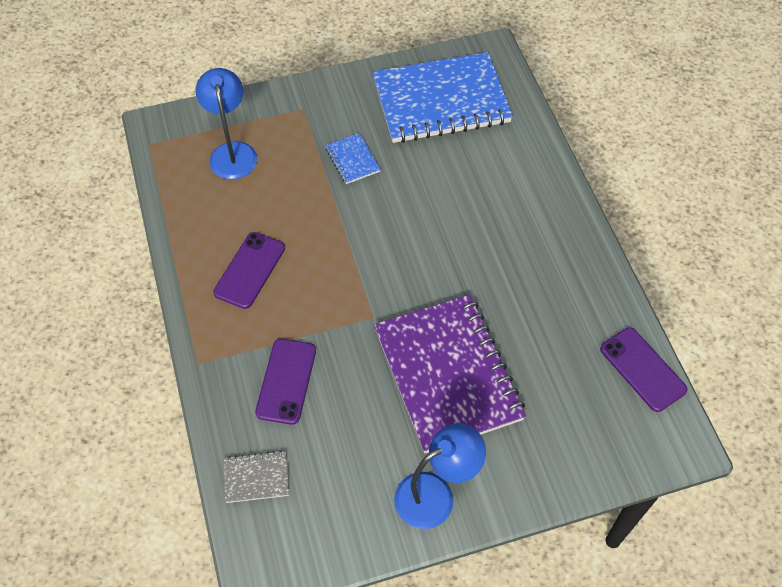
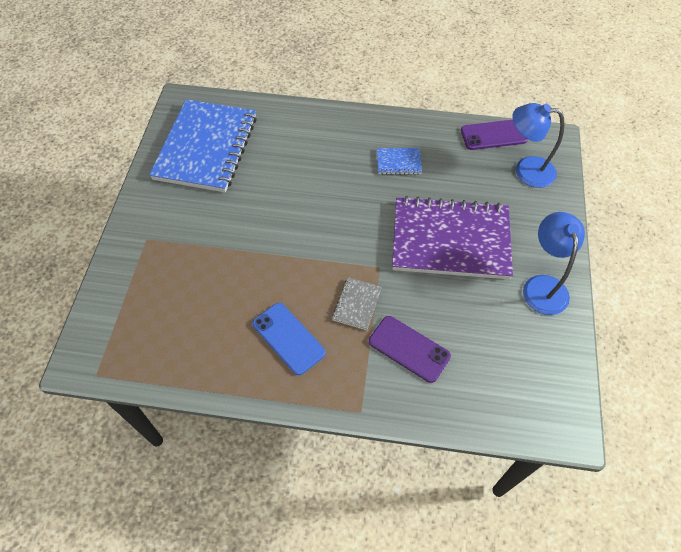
camera: 65 degrees left, 0 degrees up
blue lamp [195,68,257,179] -> blue lamp moved to [513,103,564,188]
purple phone [213,232,285,309] -> blue phone [252,303,326,375]
grey notebook [224,450,289,503] -> grey notebook moved to [332,277,382,330]
blue notebook [325,133,381,184] -> blue notebook moved to [377,148,422,175]

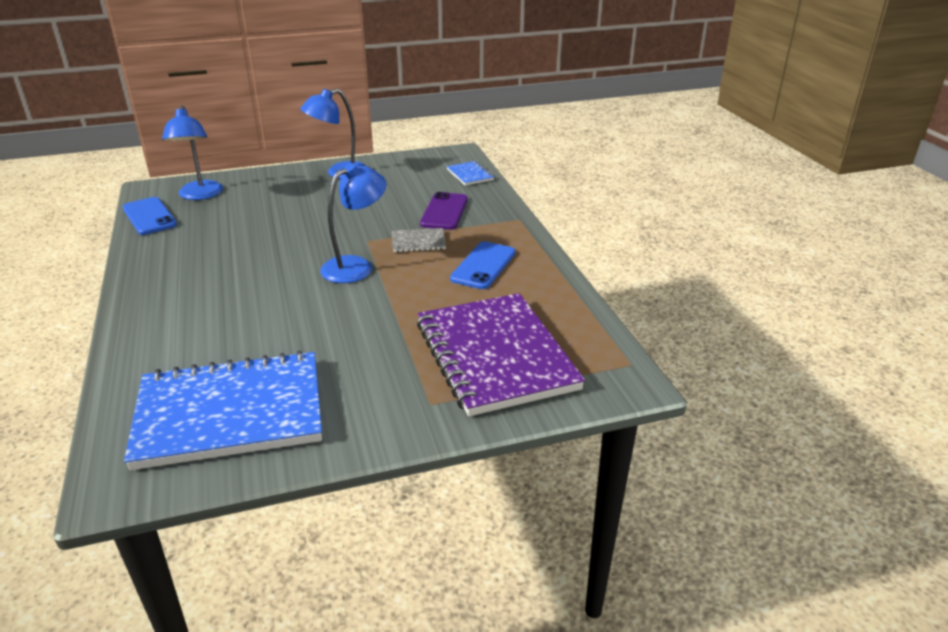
camera: 115 degrees left, 25 degrees down
blue notebook [377,148,422,175] -> blue notebook moved to [447,161,494,186]
purple notebook [392,196,513,279] -> purple notebook moved to [417,293,585,416]
purple phone [461,120,528,150] -> blue phone [122,197,177,235]
none -> blue lamp [320,163,387,283]

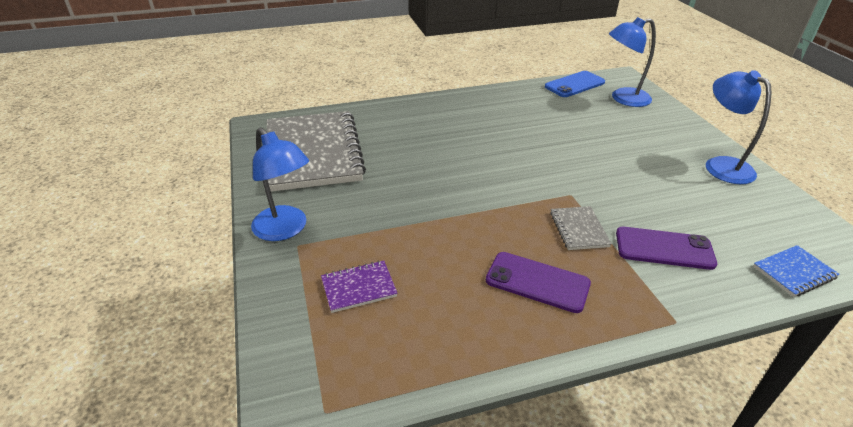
camera: 90 degrees right, 5 degrees up
blue notebook [124,351,322,470] -> grey notebook [267,111,366,192]
blue lamp [320,163,387,283] -> blue lamp moved to [251,127,309,241]
purple notebook [417,293,585,416] -> purple notebook [321,261,398,313], size x0.41
blue phone [450,241,516,289] -> purple phone [486,252,591,313]

